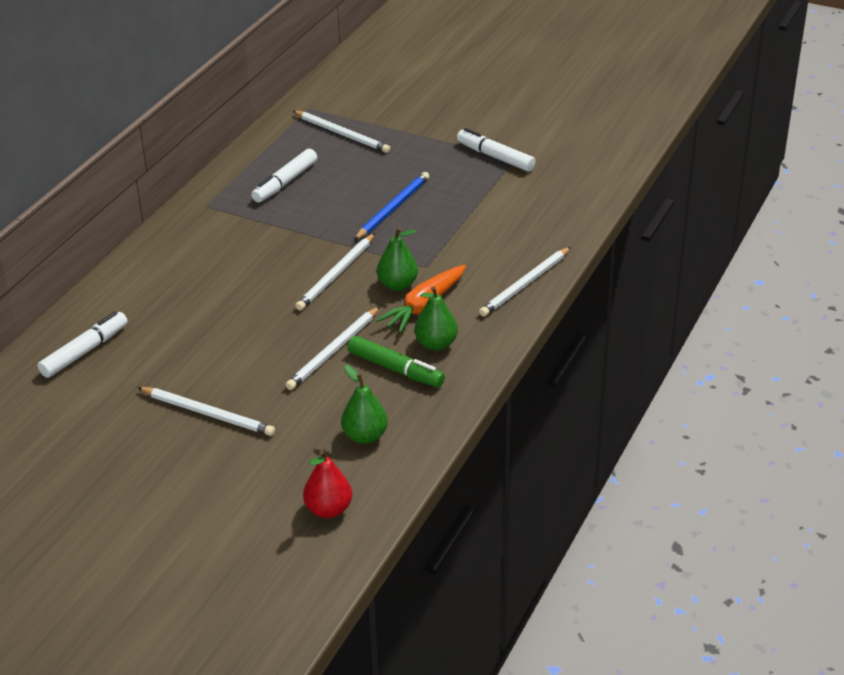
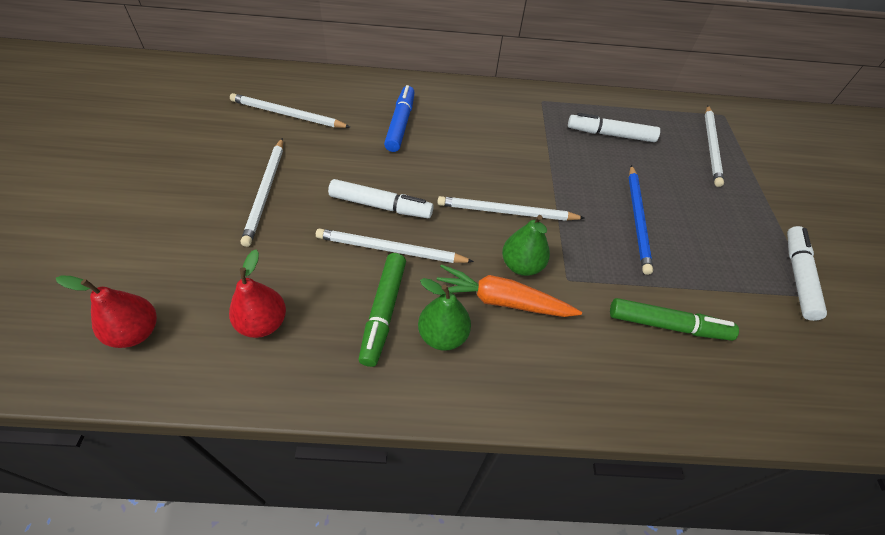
camera: 60 degrees right, 15 degrees up
white marker [38,311,128,378] -> white marker moved to [328,179,434,218]
green pear [341,365,388,444] -> red pear [229,250,286,338]
blue pencil [354,172,429,240] -> blue pencil turned 90 degrees clockwise [628,165,653,275]
white pencil [479,247,571,317] -> white pencil moved to [230,93,350,128]
none -> blue marker [384,85,415,152]
none -> green marker [610,298,739,341]

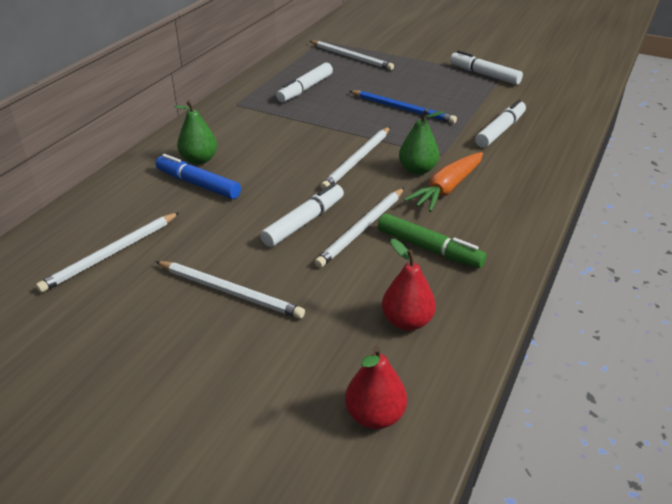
camera: 60 degrees left, 15 degrees down
green pear [418,278,471,351] -> green pear moved to [174,100,217,165]
green marker [610,298,739,341] -> white marker [475,100,526,148]

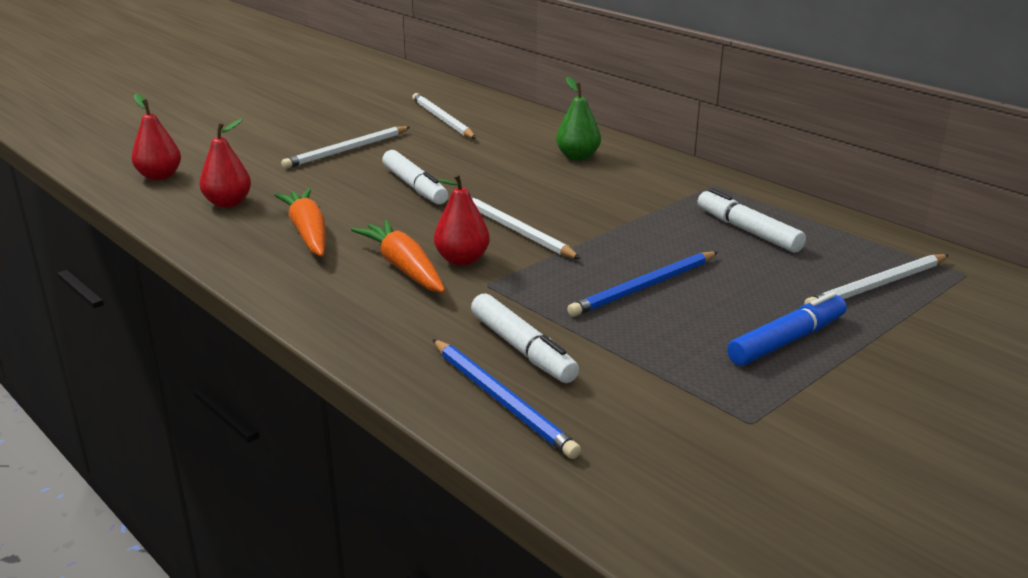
camera: 110 degrees right, 10 degrees down
blue marker [156,154,241,199] -> blue marker moved to [727,292,847,366]
white pencil [314,188,404,268] -> none
green marker [378,213,486,268] -> orange carrot [274,188,326,257]
green pear [399,109,444,175] -> red pear [434,173,490,266]
white marker [450,50,523,85] -> none
none -> blue pencil [433,339,581,459]

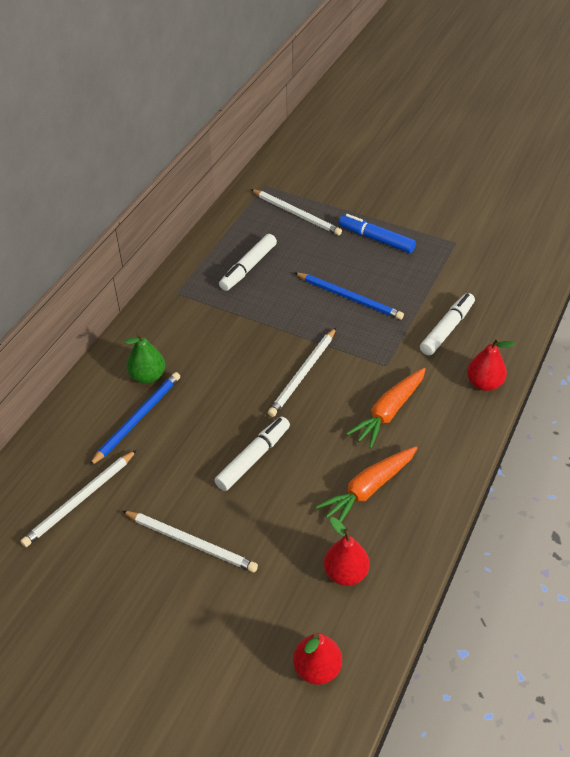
camera: 110 degrees left, 20 degrees up
blue pencil [433,339,581,459] -> blue pencil moved to [89,372,180,466]
red pear [434,173,490,266] -> red pear moved to [467,338,515,391]

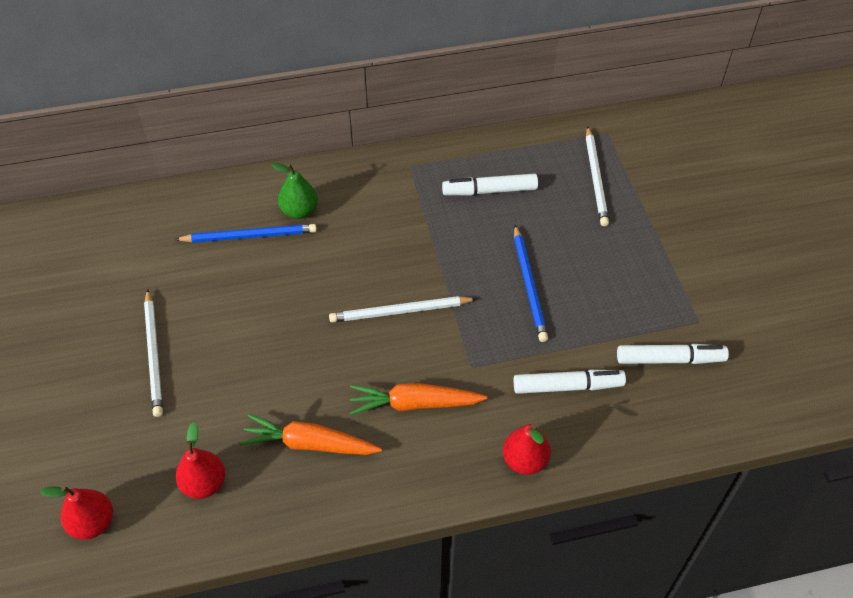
camera: 50 degrees right, 5 degrees up
white pencil [21,450,137,547] -> none
white marker [214,416,290,491] -> white marker moved to [617,344,729,364]
blue marker [339,214,416,253] -> none

